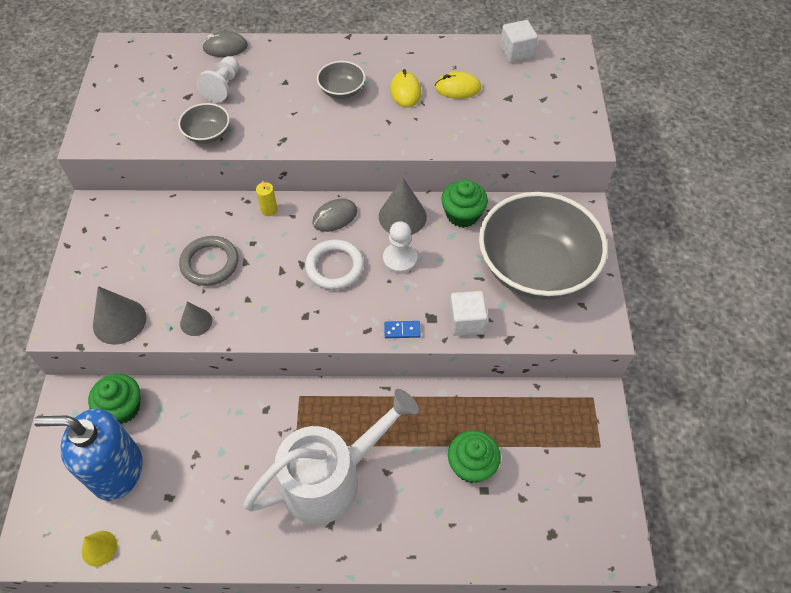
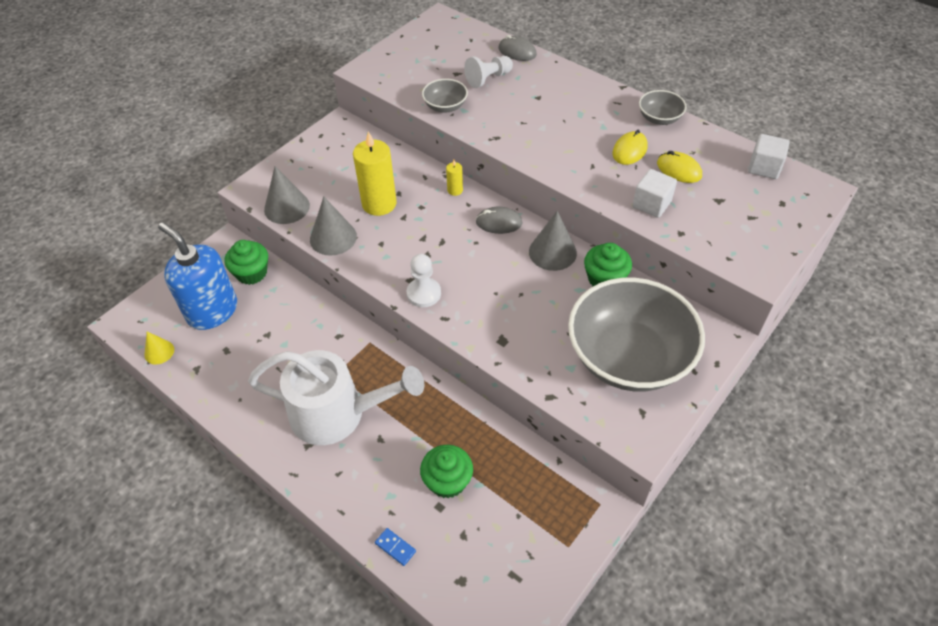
camera: 40 degrees right, 5 degrees down
grey ring [179,236,238,286] -> yellow candle [353,131,397,216]
grey cone [180,302,212,336] -> grey cone [310,196,357,256], size x1.66
white ring [305,239,364,290] -> none
grey bowl [317,61,365,99] -> grey bowl moved to [639,90,686,125]
white pawn [383,221,417,274] -> white pawn moved to [407,254,441,307]
blue domino [384,321,421,338] -> blue domino moved to [375,528,416,566]
white cube [449,291,488,336] -> white cube moved to [633,169,677,218]

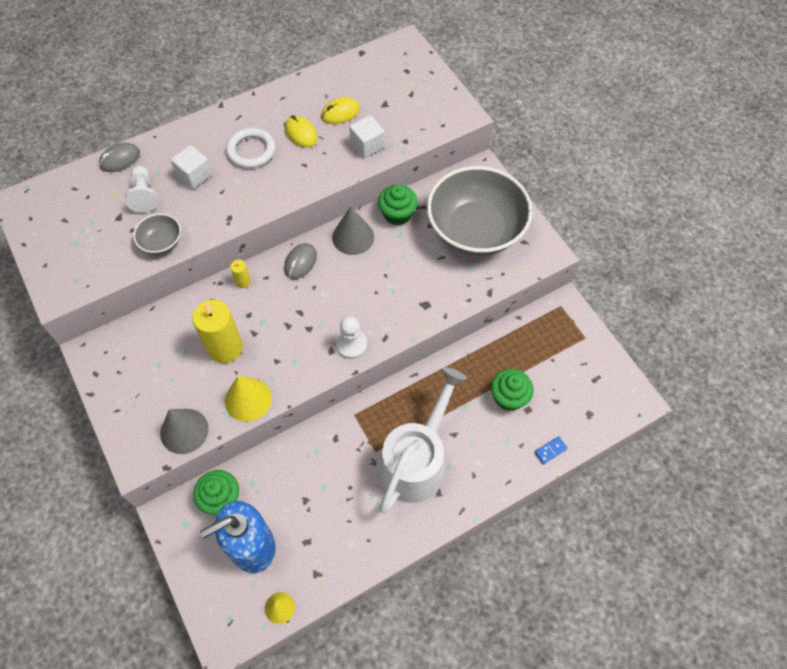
camera: 70 degrees left, 10 degrees up
grey cone [310,196,357,256] -> yellow cone [225,376,272,422]
grey bowl [639,90,686,125] -> none
white cube [748,134,790,179] -> white cube moved to [171,145,212,189]
none -> white ring [226,128,275,168]

